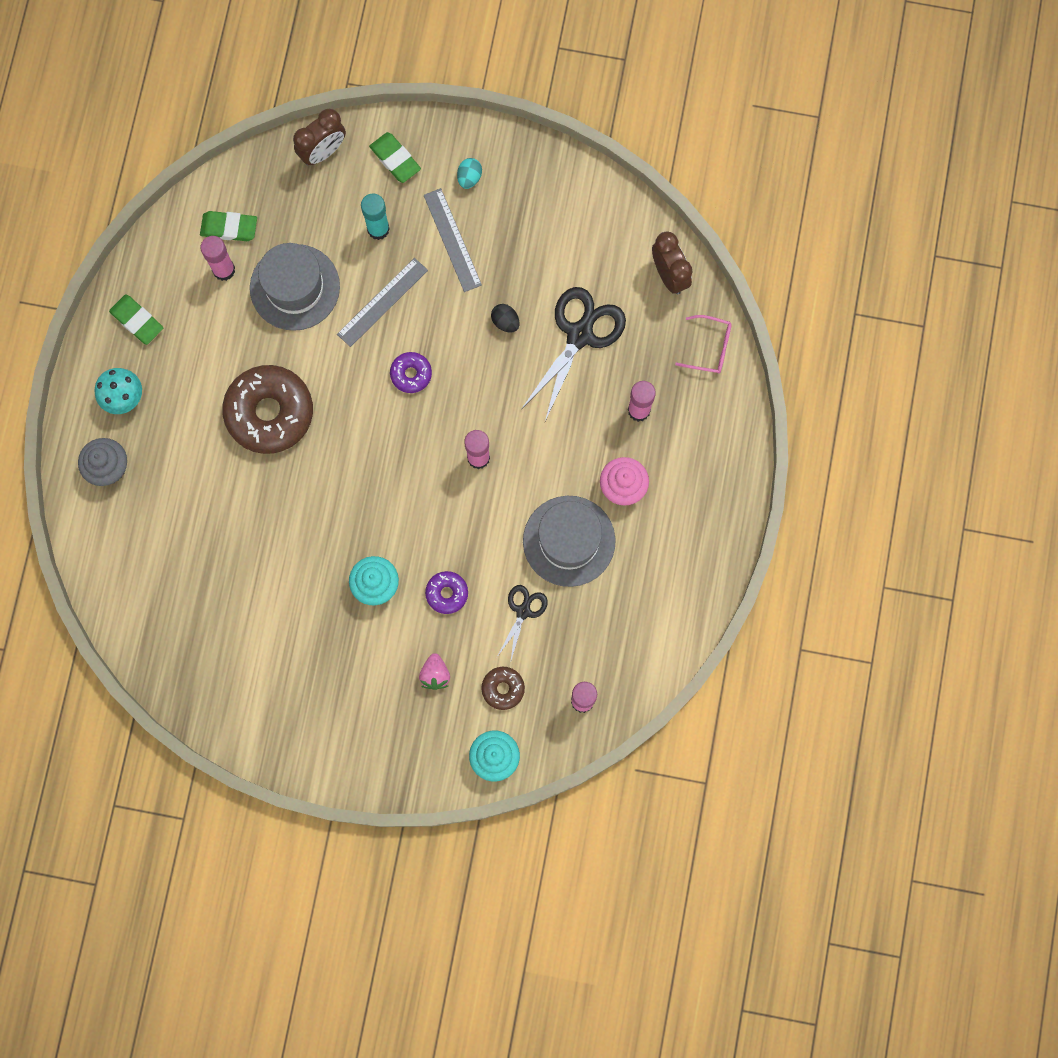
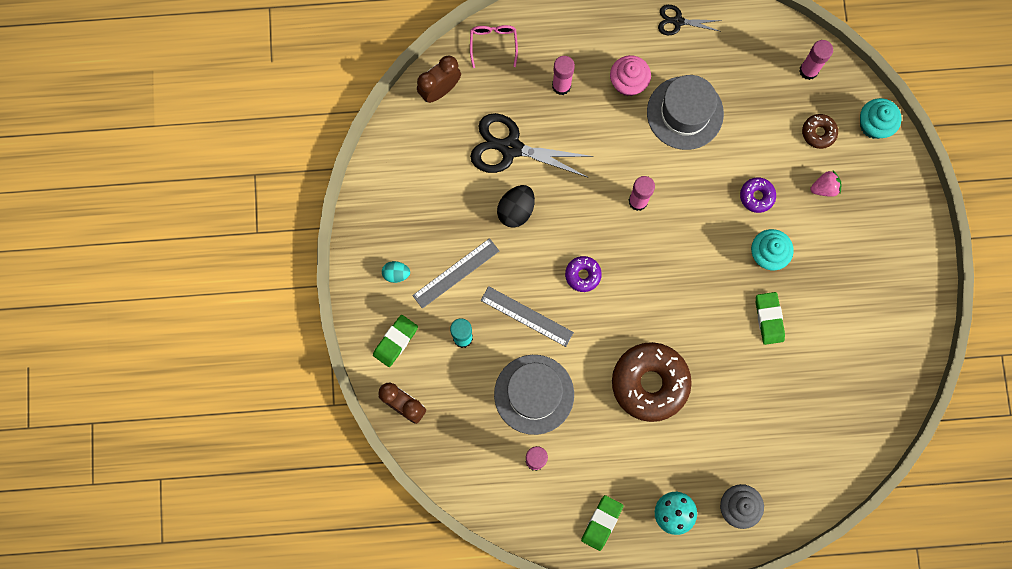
camera: 105 degrees left, 0 degrees up
green eraser [200,211,257,241] -> green eraser moved to [756,292,785,345]
black egg [491,304,519,333] -> black egg [497,185,535,228], size x1.59
black scissors [497,585,548,663] -> black scissors moved to [658,5,722,35]

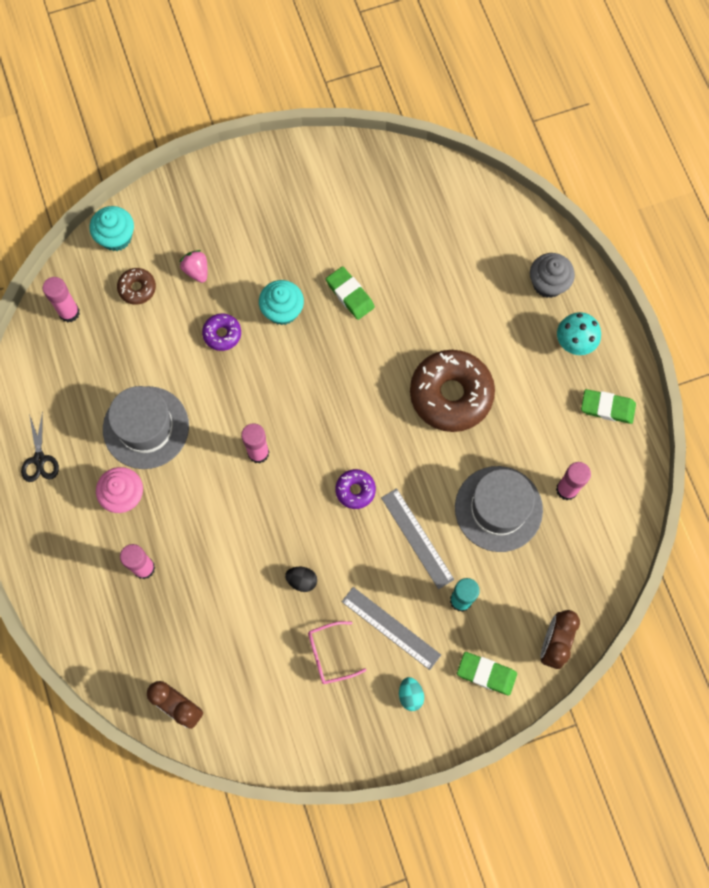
camera: 105 degrees left, 5 degrees down
pink glasses [470,25,518,68] -> pink glasses moved to [308,621,366,684]
black scissors [470,113,594,178] -> none
grey ruler [481,286,574,347] -> grey ruler turned 45 degrees counterclockwise [381,488,454,589]
black egg [497,185,535,228] -> black egg [285,567,317,592], size x0.63
green eraser [756,292,785,345] -> green eraser turned 75 degrees clockwise [326,266,375,320]

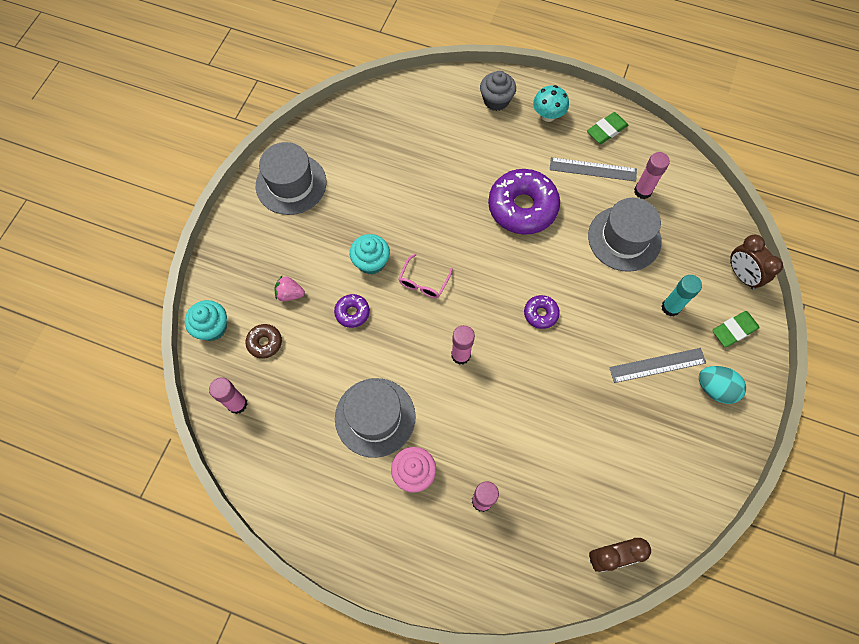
camera: 50 degrees left, 5 degrees down
black scissors [21,411,59,482] -> none
black egg [285,567,317,592] -> none
pink glasses [308,621,366,684] -> pink glasses moved to [399,254,453,298]
green eraser [326,266,375,320] -> none
grey ruler [381,488,454,589] -> grey ruler moved to [550,157,637,181]
turquoise egg [399,677,424,711] -> turquoise egg [699,366,746,404], size x1.59
brown donut [410,350,495,432] -> purple donut [488,169,560,235]
none -> grey hat [256,142,326,215]

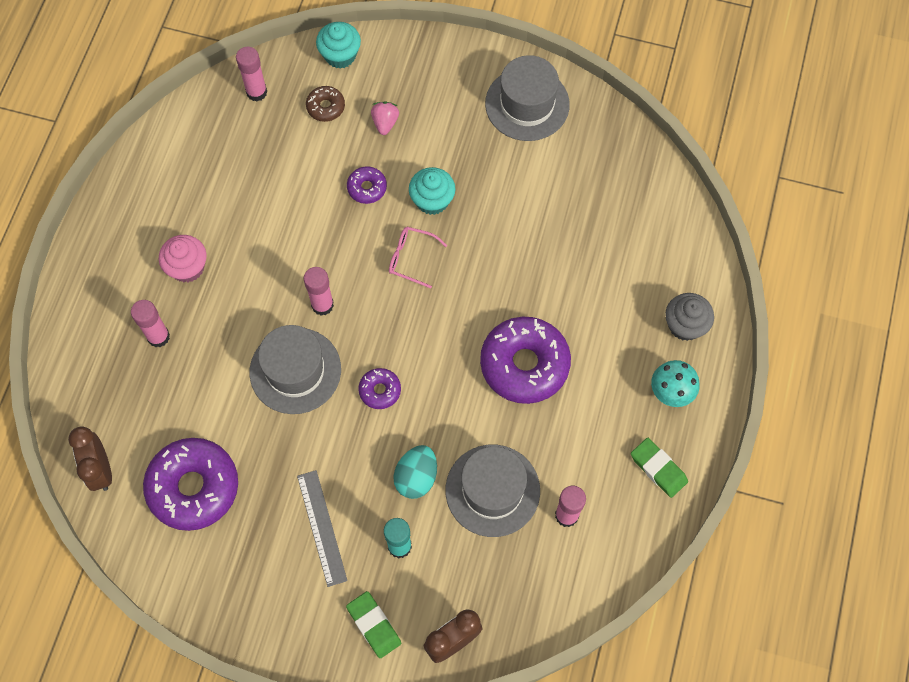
camera: 85 degrees right, 0 degrees up
grey hat [335,378,416,458] -> grey hat moved to [250,325,341,414]
grey ruler [550,157,637,181] -> none
turquoise egg [699,366,746,404] -> turquoise egg moved to [393,445,437,499]
none -> purple donut [143,438,238,531]

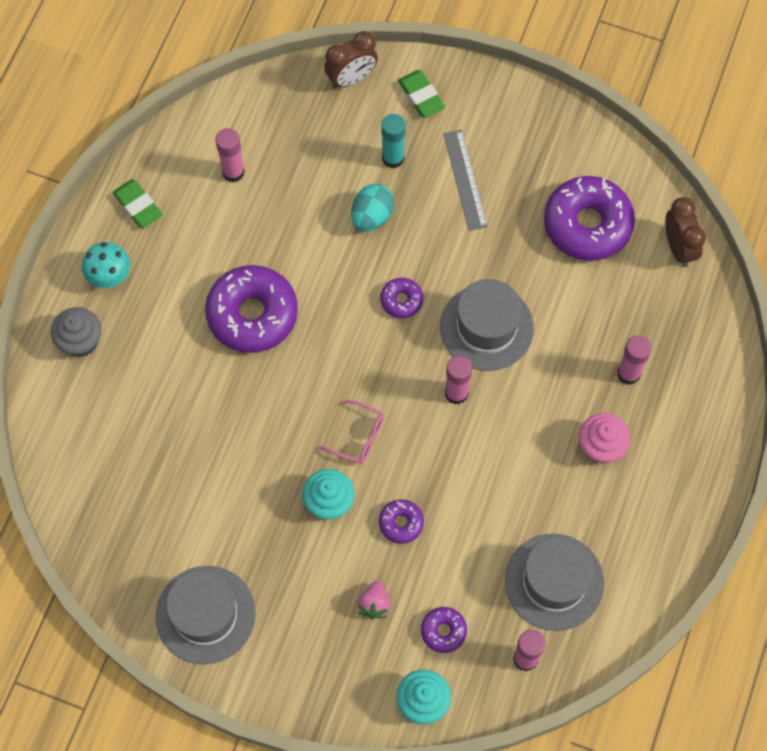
camera: 175 degrees left, 0 degrees up
brown donut [306,86,345,122] -> purple donut [421,607,467,653]
grey hat [446,445,540,537] -> grey hat moved to [505,533,604,631]

